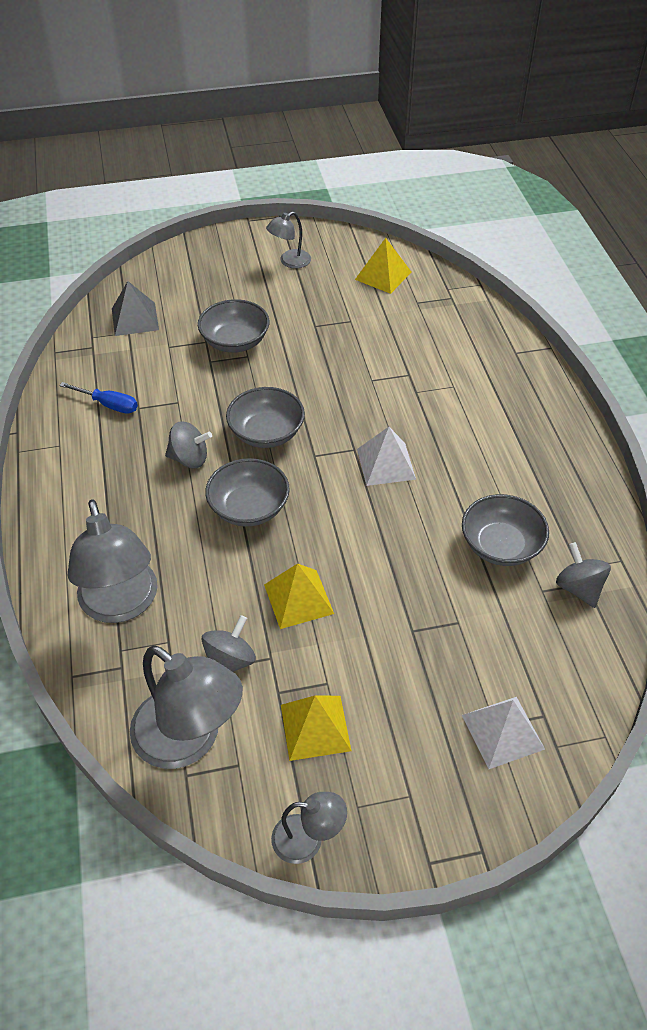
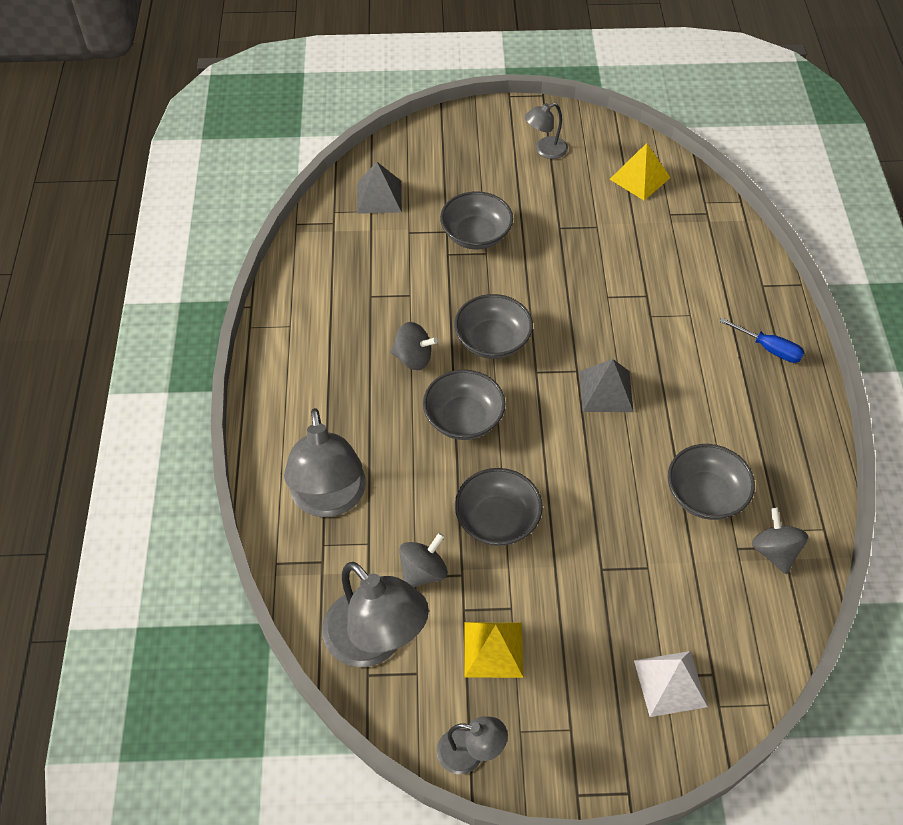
camera: 10 degrees right, 5 degrees up
blue screwdriver [59,382,138,414] -> blue screwdriver moved to [719,317,805,363]
yellow pyramid [264,563,334,629] -> grey bowl [455,468,543,546]
white pyramid [357,427,416,486] -> grey pyramid [580,359,634,412]

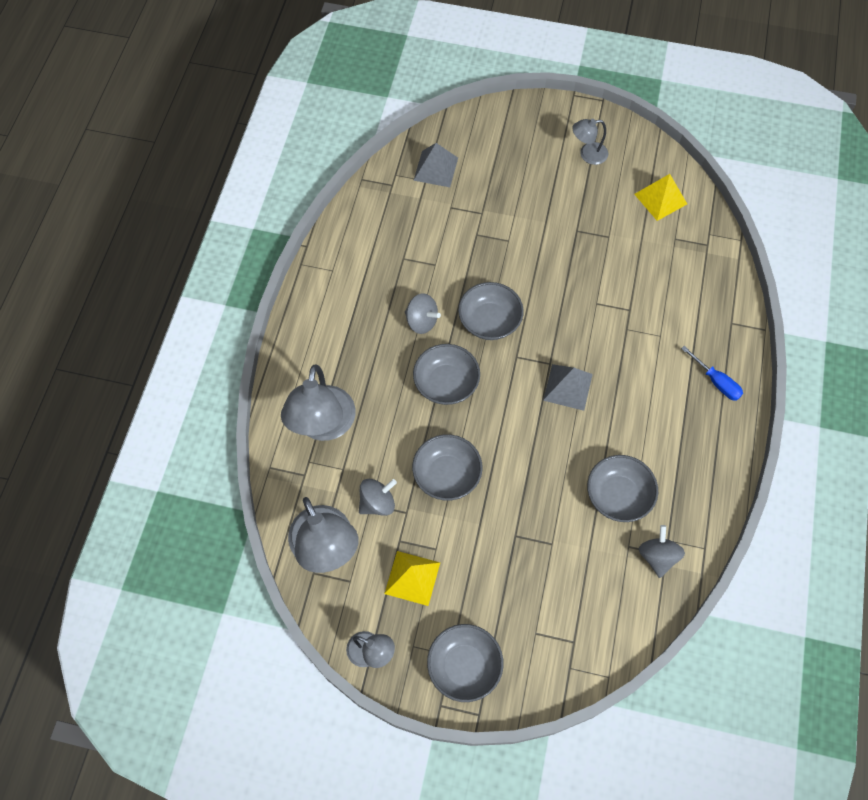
camera: 15 degrees right, 10 degrees up
grey bowl [440,191,513,250] -> grey bowl moved to [427,624,504,702]
white pyramid [634,651,708,717] -> none

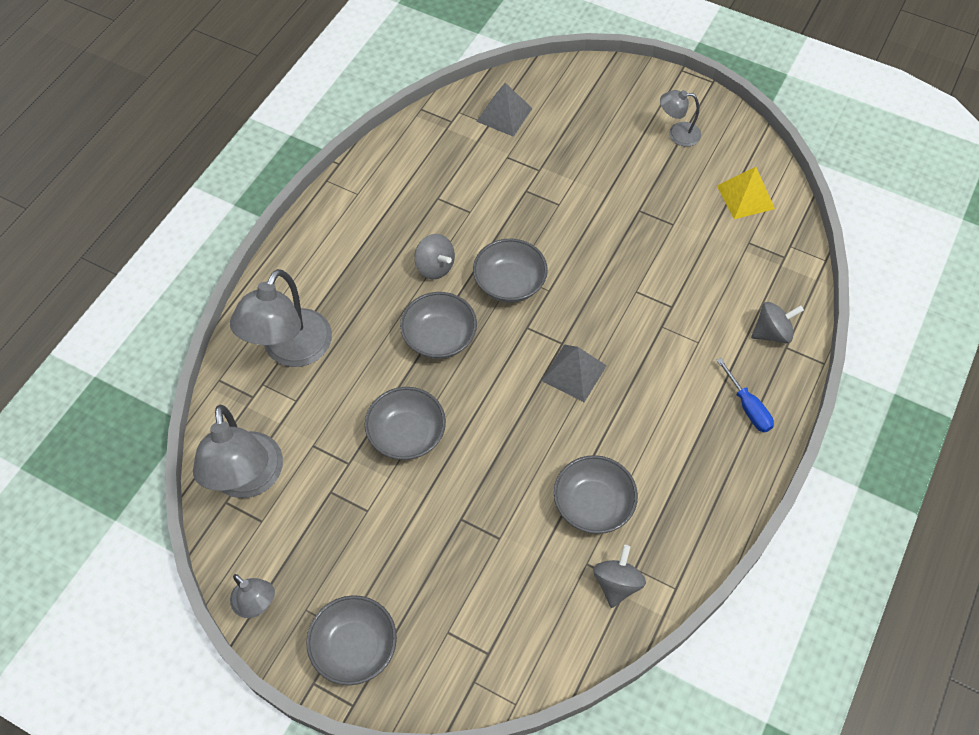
camera: 15 degrees right, 5 degrees down
grey spinning top [359,479,397,516] -> grey spinning top moved to [751,302,804,344]
yellow pyramid [384,551,440,606] -> none

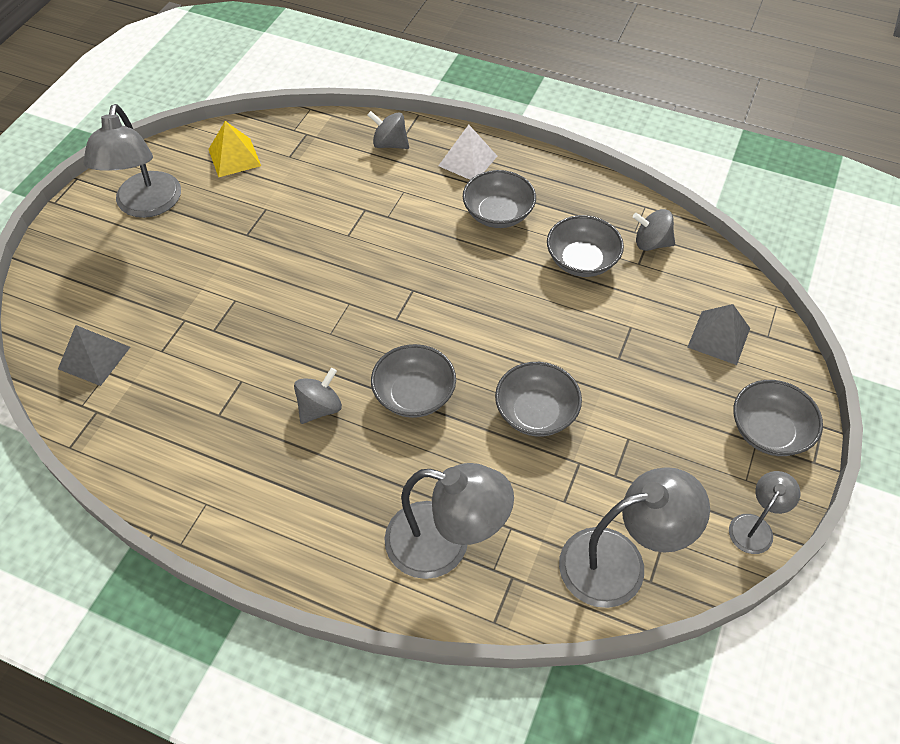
camera: 95 degrees left, 5 degrees down
grey bowl [473,239,548,303] -> grey bowl moved to [463,170,536,228]
grey pyramid [541,344,607,402] -> grey pyramid moved to [687,304,750,365]
grey lamp [660,90,701,147] -> grey lamp [83,104,181,218], size x1.90
blue screwdriver [716,358,774,432] -> white pyramid [438,125,497,180]
grey spinning top [751,302,804,344] -> grey spinning top turned 45 degrees counterclockwise [368,111,409,149]

